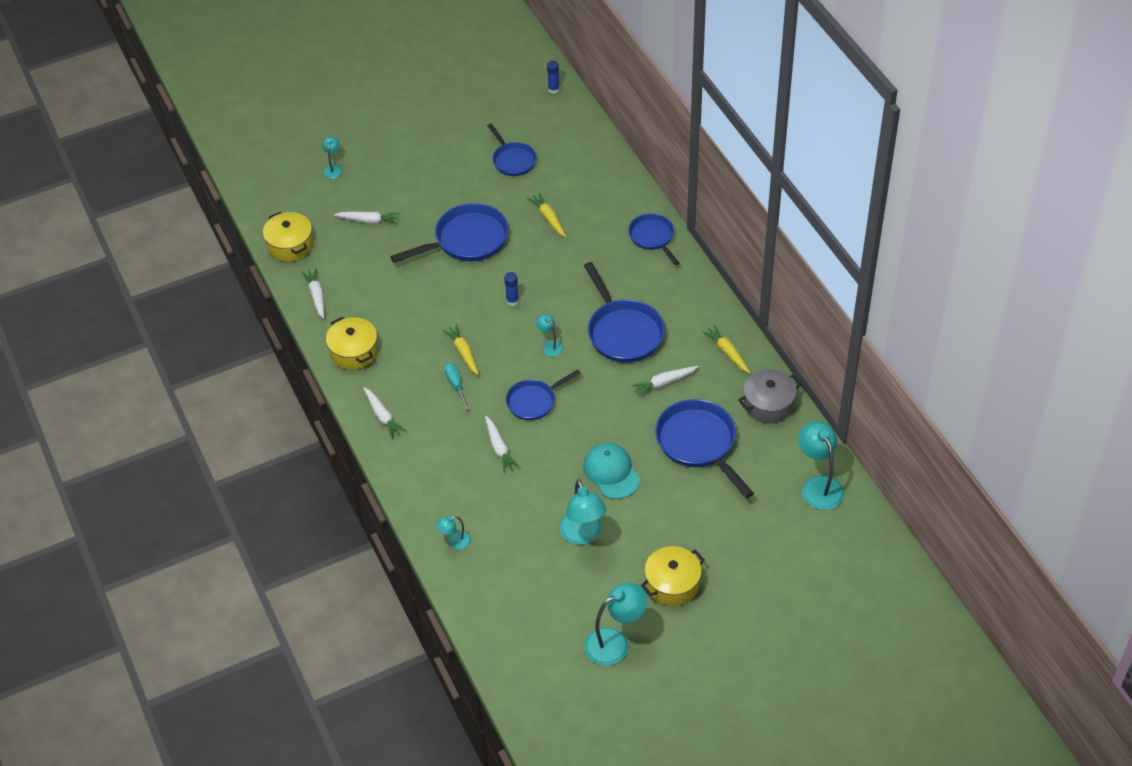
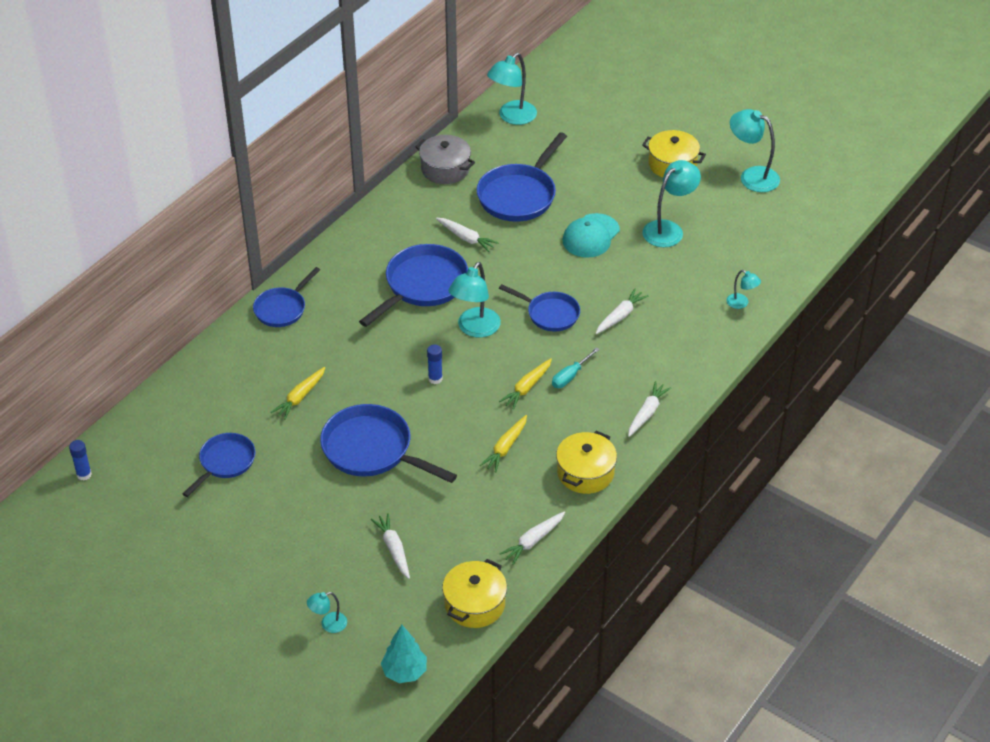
camera: 120 degrees left, 5 degrees down
turquoise lamp [536,314,563,357] -> turquoise lamp [448,262,501,338], size x1.91
yellow carrot [702,325,750,374] -> yellow carrot moved to [480,415,527,472]
none -> turquoise tree [381,625,427,683]

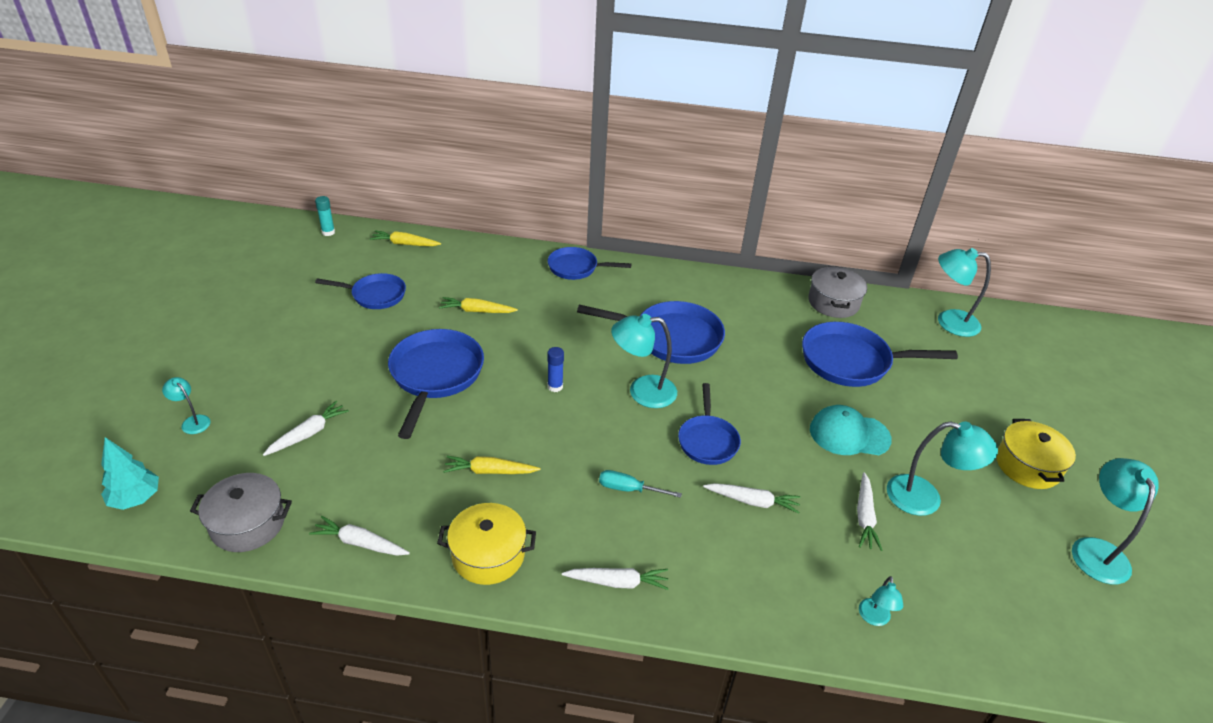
camera: 60 degrees right, 5 degrees down
blue glue stick [69,440,92,481] -> turquoise glue stick [315,196,335,236]
white carrot [436,218,499,252] -> white carrot moved to [857,472,883,551]
yellow pot [442,559,507,628] -> grey pot [190,473,292,552]
yellow carrot [499,359,552,410] -> yellow carrot moved to [370,230,441,246]

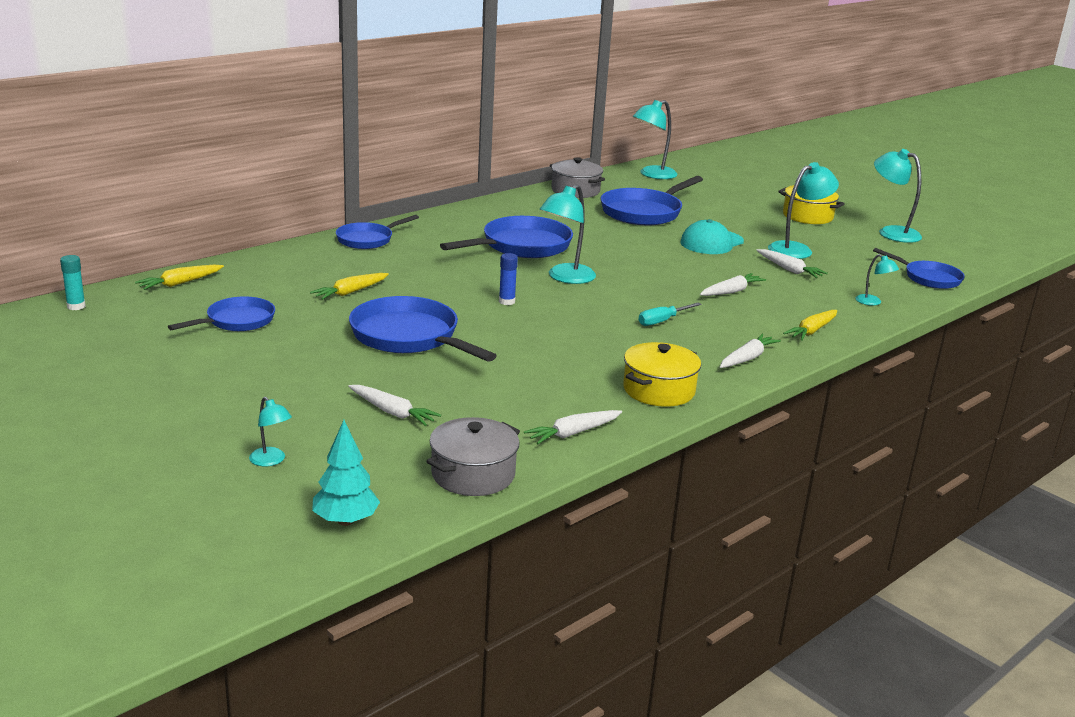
camera: 50 degrees left, 15 degrees down
turquoise lamp [162,377,211,434] -> turquoise lamp turned 120 degrees counterclockwise [249,397,292,466]
white carrot [263,401,349,456] -> white carrot turned 135 degrees clockwise [348,385,441,426]
yellow carrot [443,456,540,474] -> yellow carrot moved to [783,310,837,341]
blue pan [678,383,741,465] -> blue pan moved to [873,248,965,289]

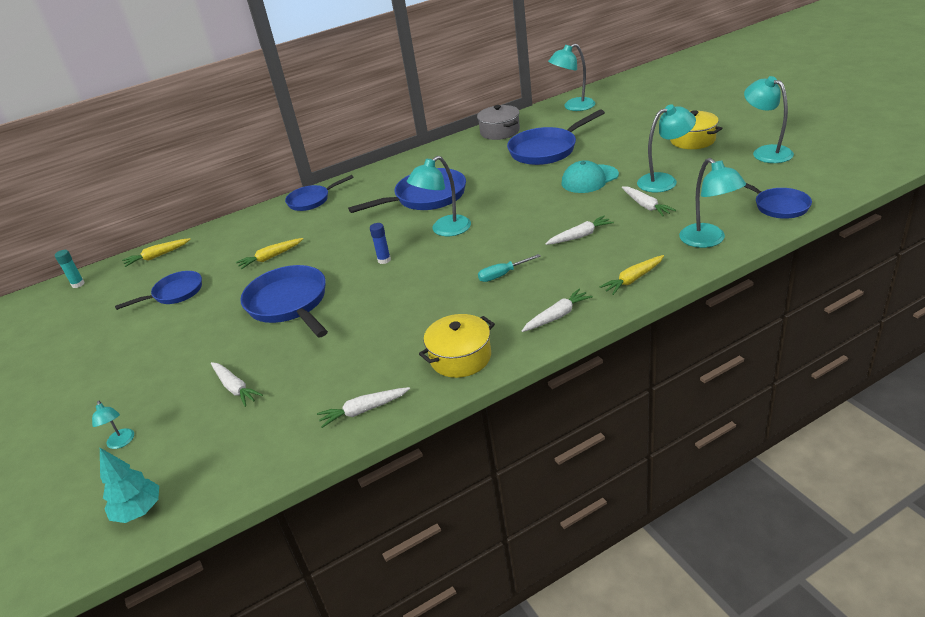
camera: 20 degrees right, 10 degrees up
grey pot [426,417,520,496] -> none
turquoise lamp [856,254,899,306] -> turquoise lamp [679,158,746,248], size x1.91

